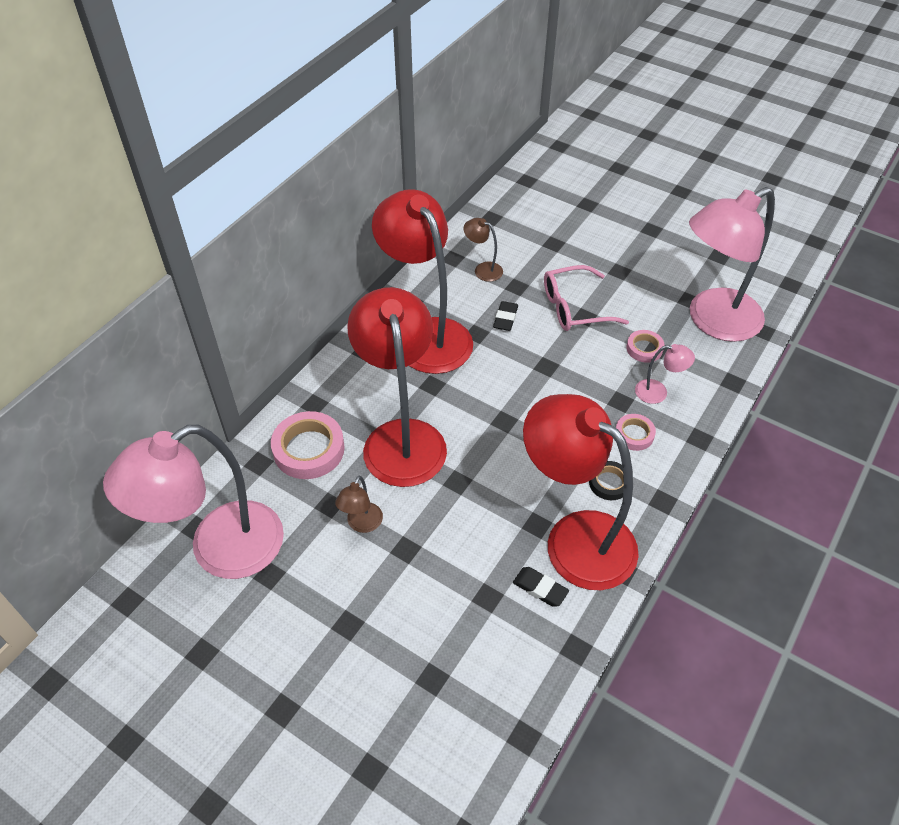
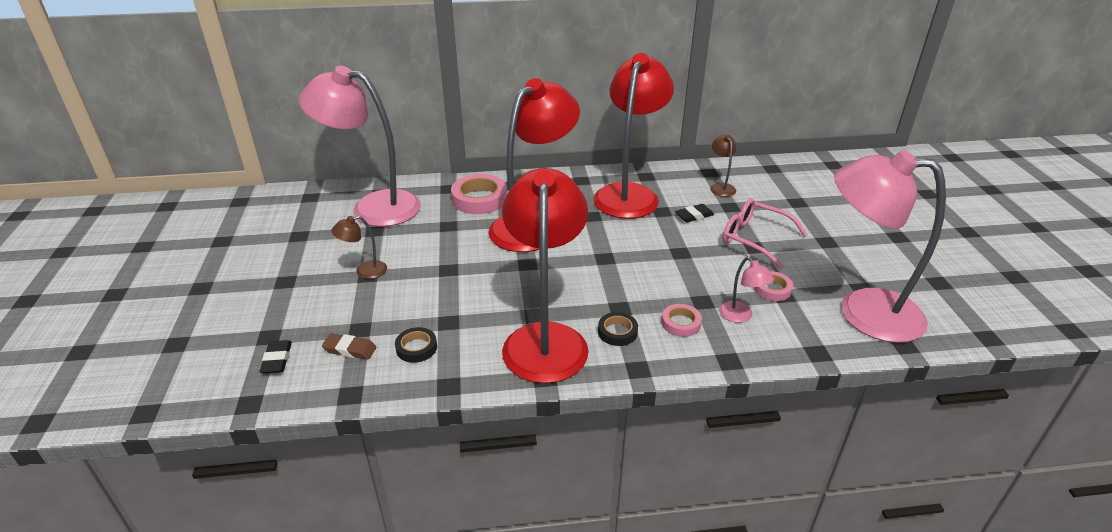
camera: 50 degrees right, 15 degrees down
brown lamp [335,476,383,533] -> brown lamp moved to [331,216,387,279]
black eraser [513,567,569,607] -> black eraser moved to [260,340,292,374]
none -> brown eraser [322,334,376,359]
none -> black tape [395,327,437,363]

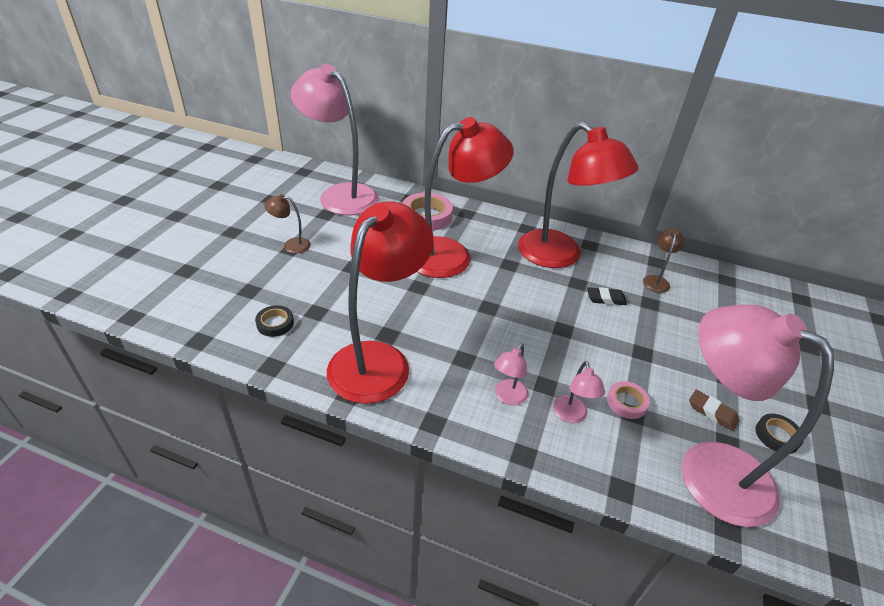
camera: 25 degrees right, 5 degrees up
black eraser [260,340,292,374] -> none
brown eraser [322,334,376,359] -> brown eraser moved to [689,390,740,431]
red lamp [593,53,674,219] -> red lamp turned 90 degrees clockwise [518,122,639,268]
black tape [598,312,638,346] -> black tape moved to [755,414,804,454]
pink tape [662,304,702,337] -> pink lamp [494,344,528,406]
pink glasses [723,198,808,269] -> none

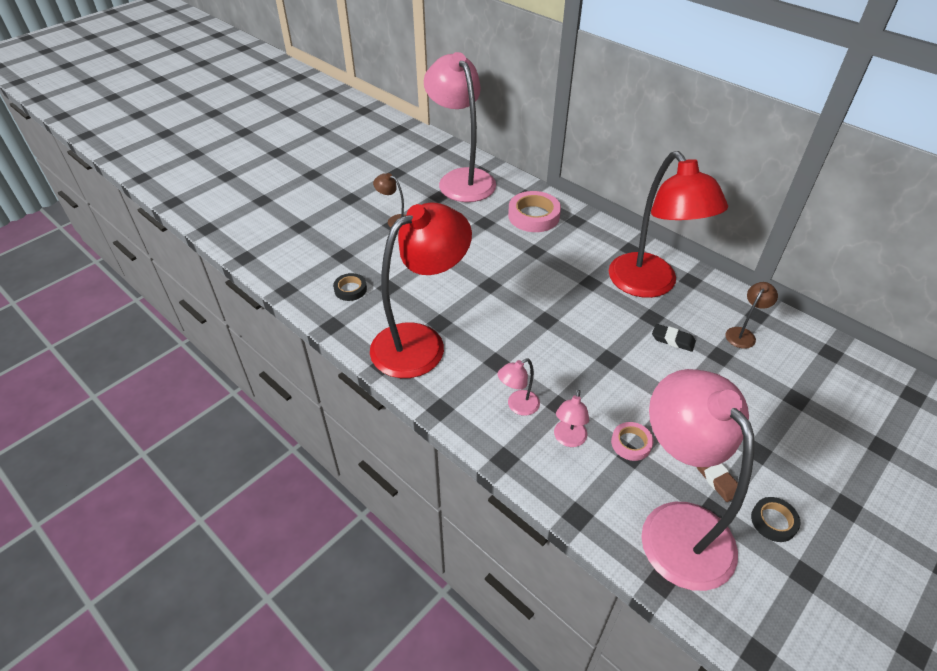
camera: 25 degrees right, 5 degrees up
red lamp [417,117,514,278] -> none

